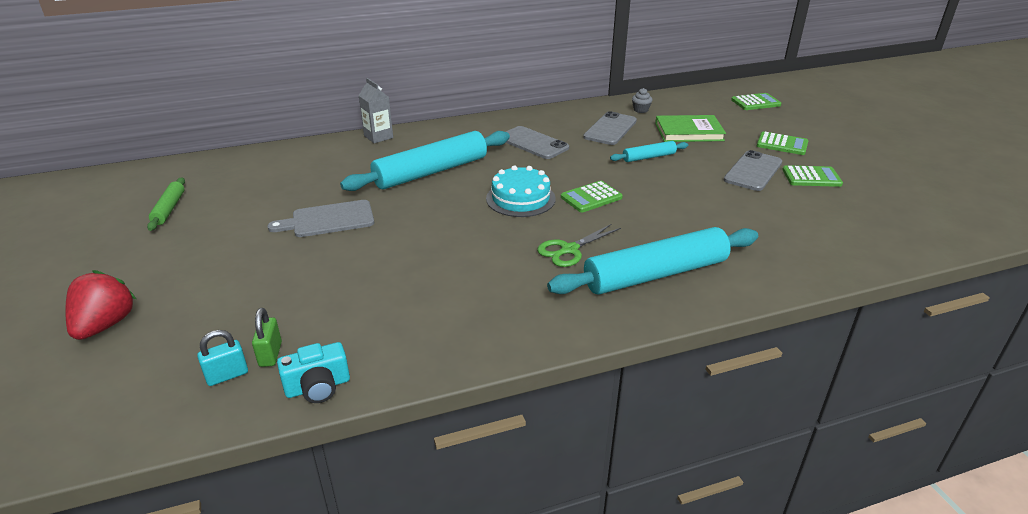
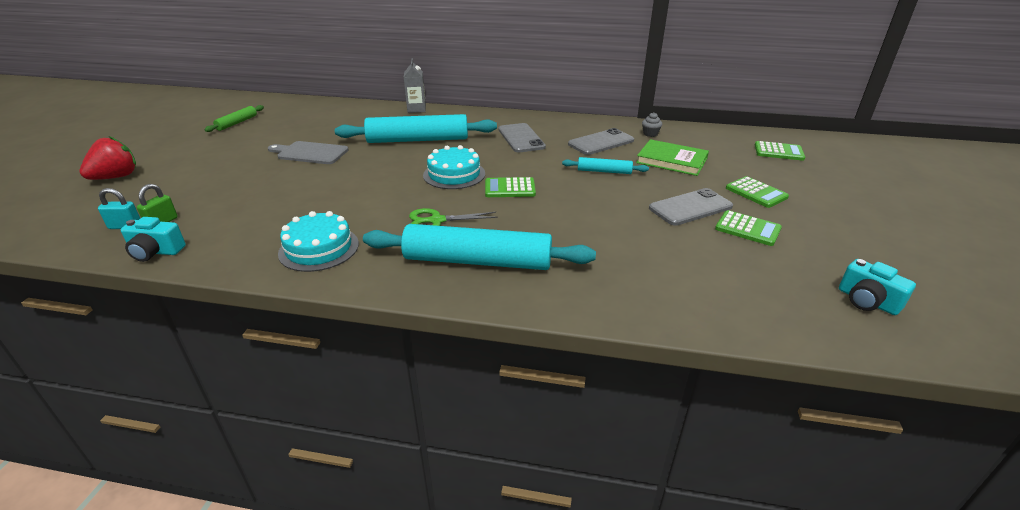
camera: 30 degrees right, 0 degrees up
none -> turquoise cake [278,211,359,272]
none -> turquoise camera [839,259,916,315]

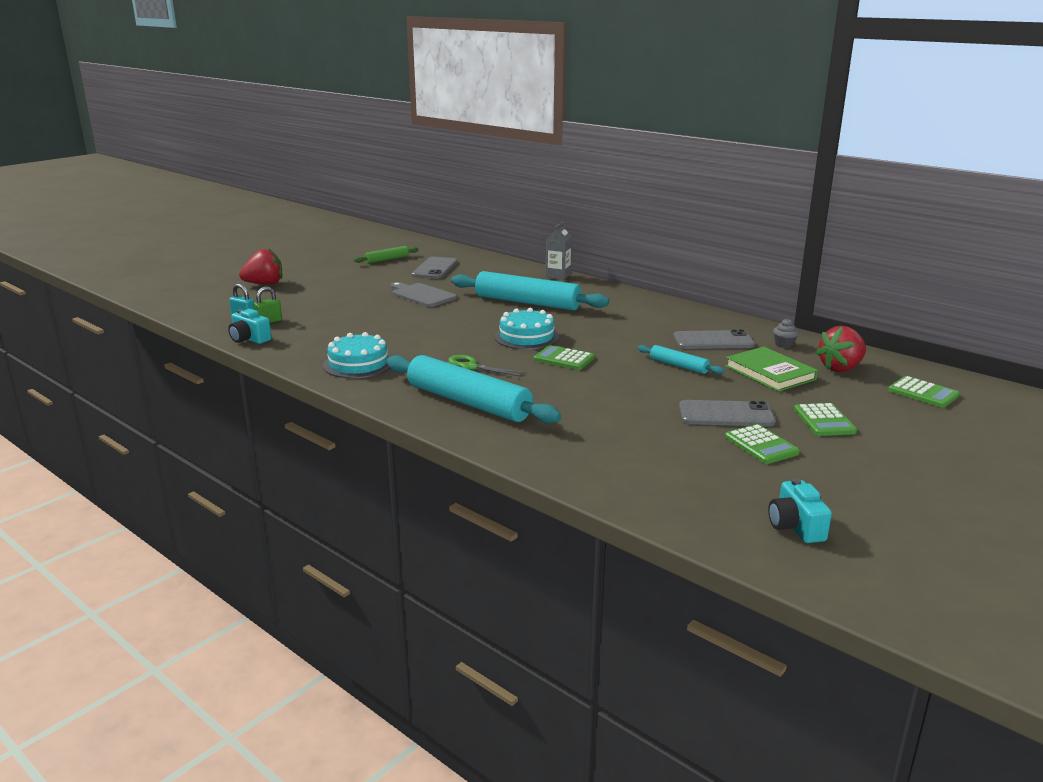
camera: 30 degrees right, 10 degrees down
grey phone [499,123,546,152] -> grey phone moved to [412,257,457,279]
none -> red strawberry [816,326,866,372]

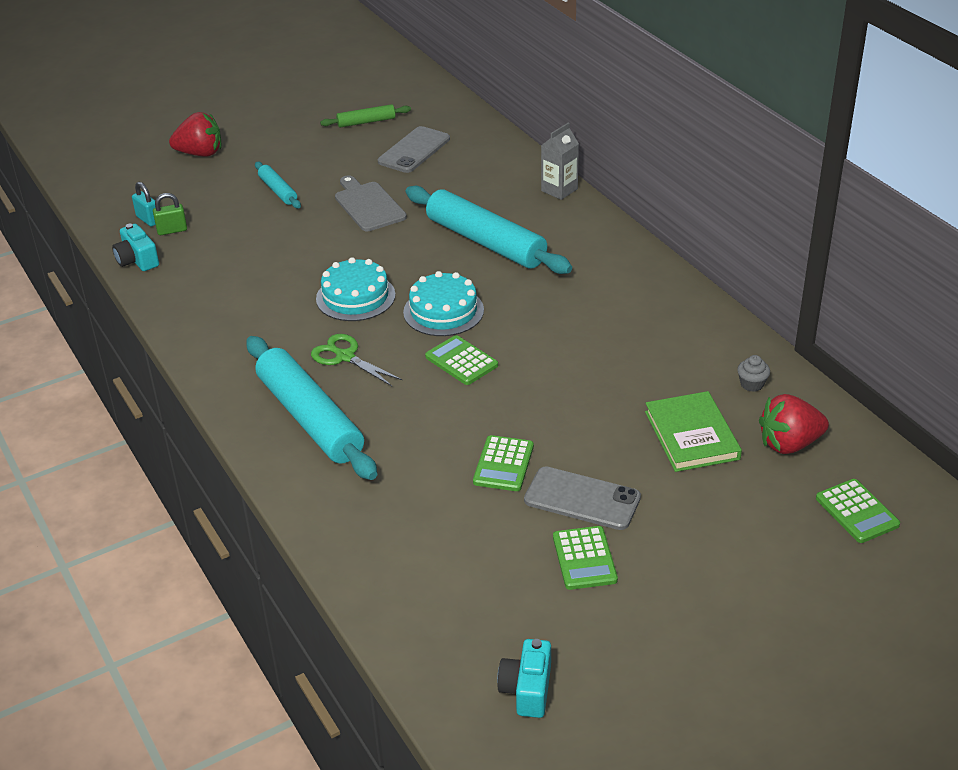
camera: 20 degrees right, 15 degrees up
turquoise cake [323,332,391,378] -> turquoise cake moved to [316,257,395,321]
turquoise rolling pin [637,345,724,374] -> turquoise rolling pin moved to [255,162,301,208]
grey phone [673,329,755,349] -> none
green calculator [794,403,857,436] -> green calculator moved to [473,435,534,491]

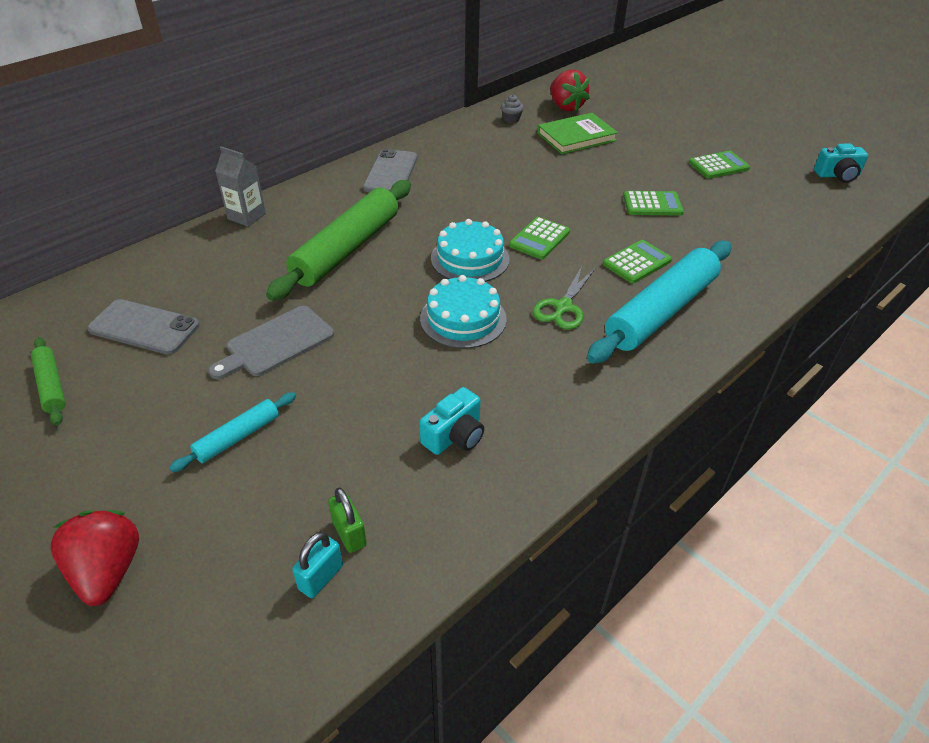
camera: 105 degrees left, 5 degrees up
turquoise camera [112,224,159,271] -> turquoise camera moved to [419,387,484,455]
turquoise rolling pin [406,186,572,274] -> green rolling pin [266,180,411,301]
grey phone [524,466,641,530] -> grey phone moved to [363,149,417,192]
green calculator [816,479,900,543] -> green calculator moved to [603,240,672,283]

